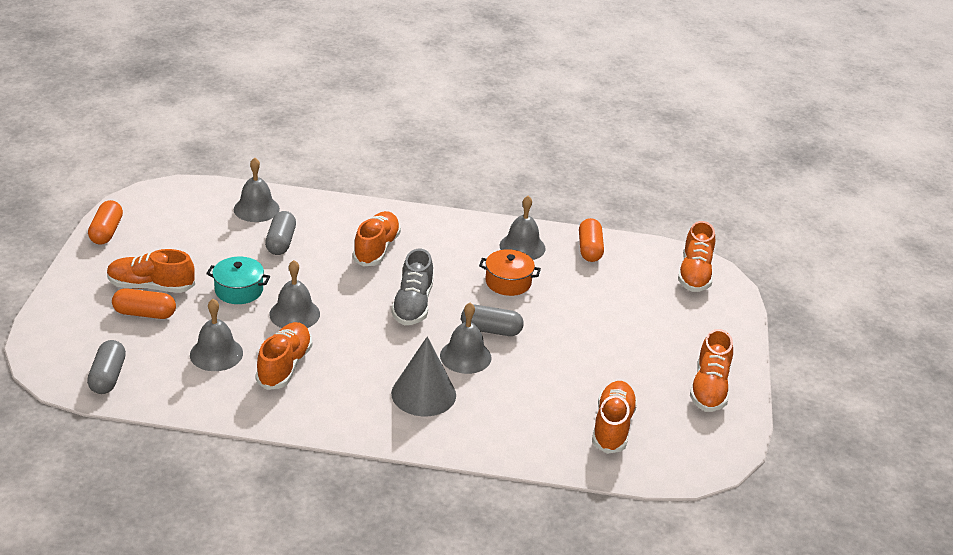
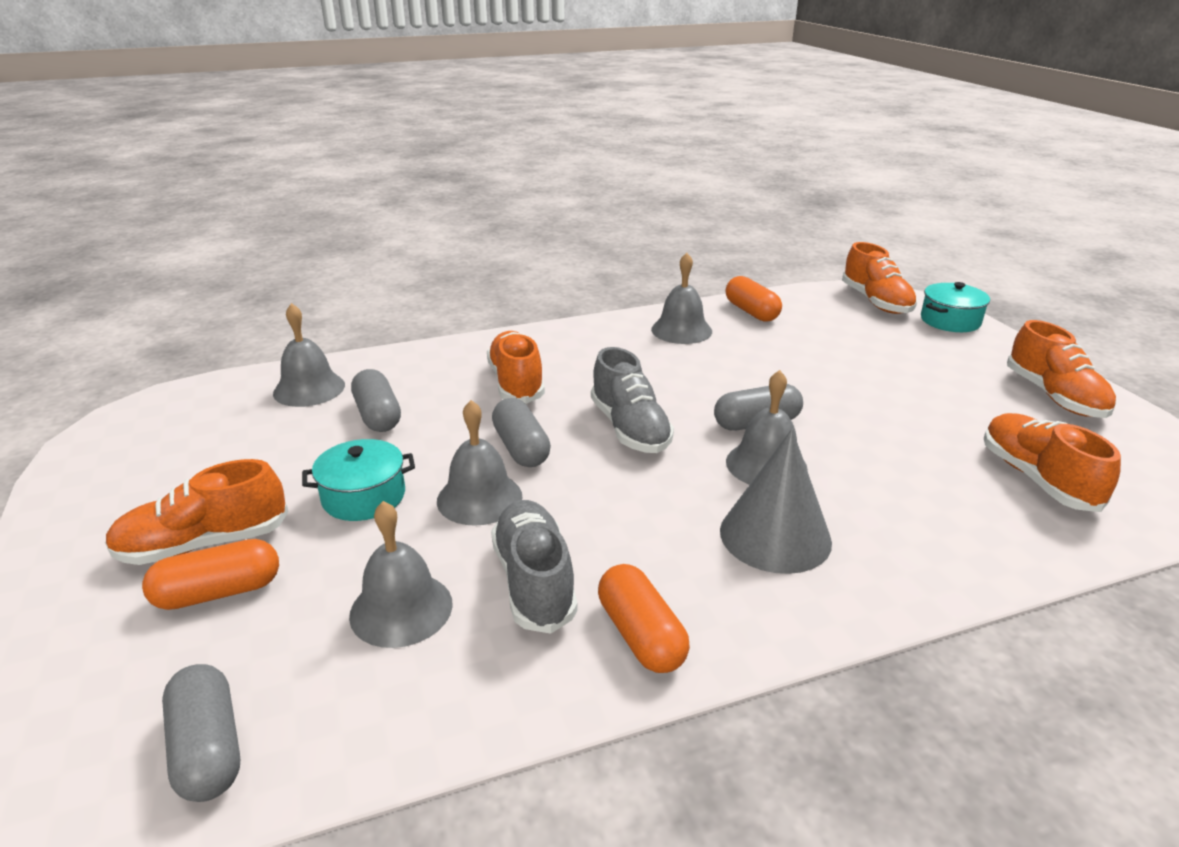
camera: 25 degrees left, 5 degrees down
orange capsule [88,200,123,245] -> orange capsule moved to [598,564,690,673]
orange shoe [255,322,312,390] -> grey shoe [491,500,578,634]
orange pot [479,249,541,296] -> none
none -> grey capsule [492,398,551,467]
none -> turquoise pot [921,282,990,332]

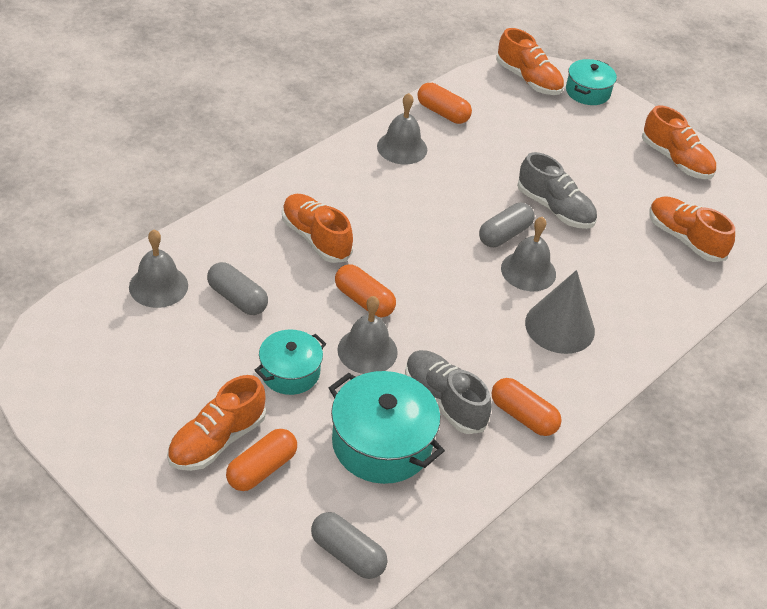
camera: 30 degrees left, 15 degrees up
grey bell [349,501,453,648] -> turquoise pot [329,371,445,484]
grey capsule [492,398,551,467] -> orange capsule [335,264,396,317]
grey shoe [591,347,674,453] -> grey shoe moved to [517,152,597,229]

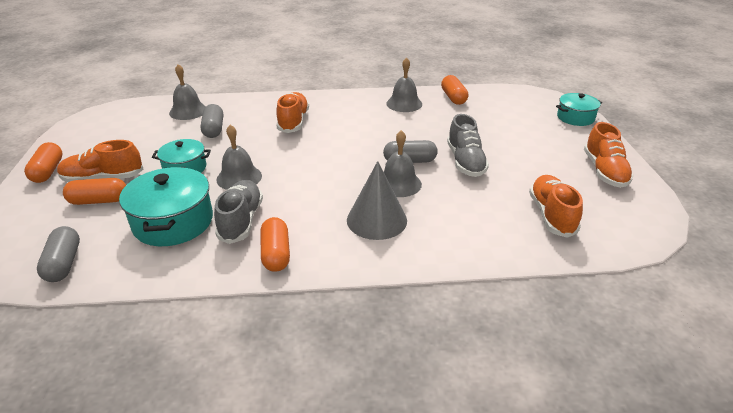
camera: 45 degrees right, 10 degrees down
orange capsule [335,264,396,317] -> orange capsule moved to [24,142,63,183]
orange shoe [496,28,564,95] -> none

